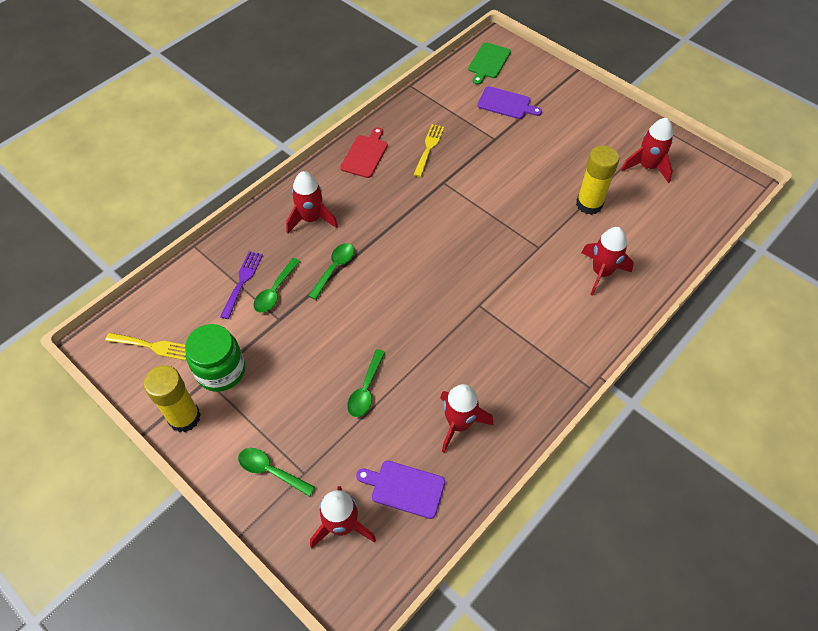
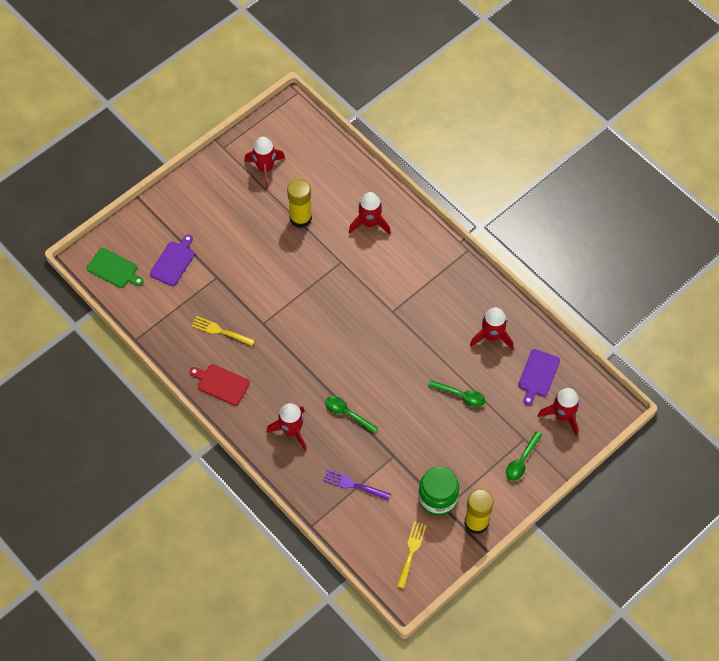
camera: 85 degrees left, 5 degrees up
green spoon [253,258,300,313] -> none

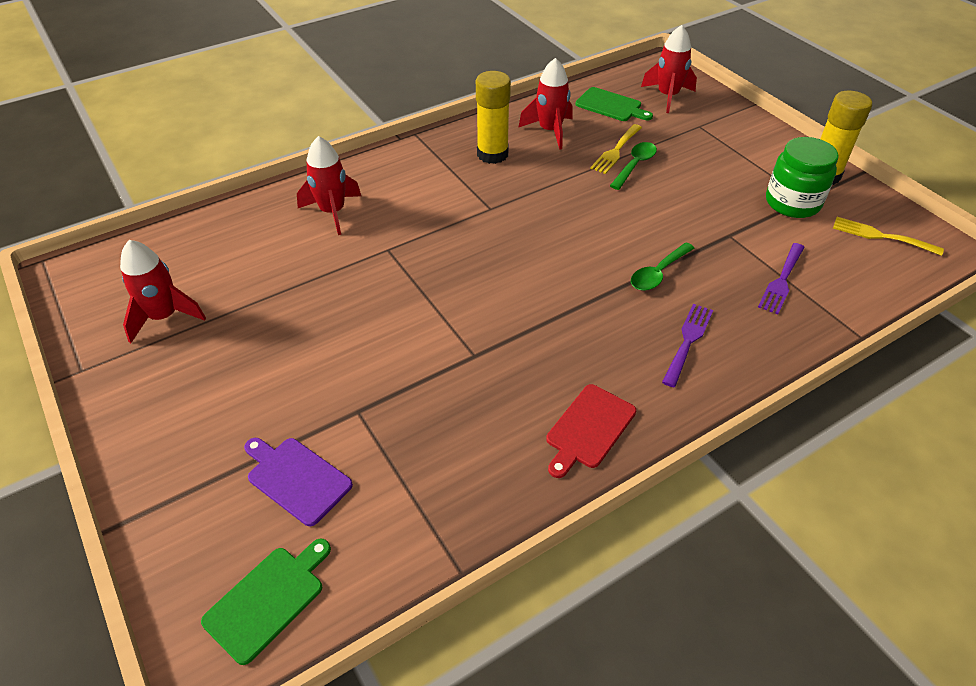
camera: 80 degrees left, 15 degrees down
yellow fork [191,316,255,346] -> yellow fork moved to [590,124,642,174]
red rocket [267,403,306,451] -> purple fork [662,304,713,387]
yellow glue stick [287,179,312,228] -> yellow glue stick moved to [476,71,511,164]
green spoon [506,431,542,481] -> none
purple cutting board [518,349,560,406] -> green cutting board [575,87,653,121]

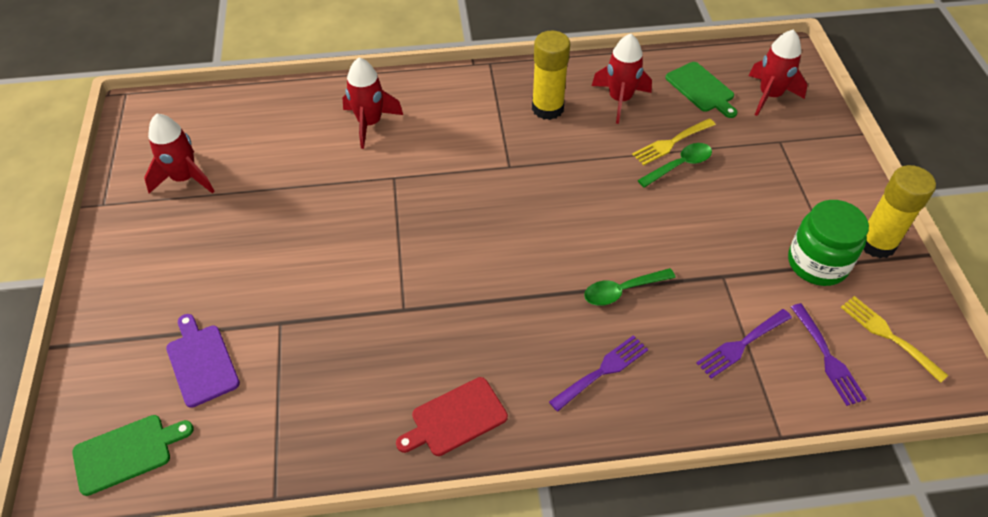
camera: 25 degrees right, 5 degrees up
none -> purple fork [791,303,867,406]

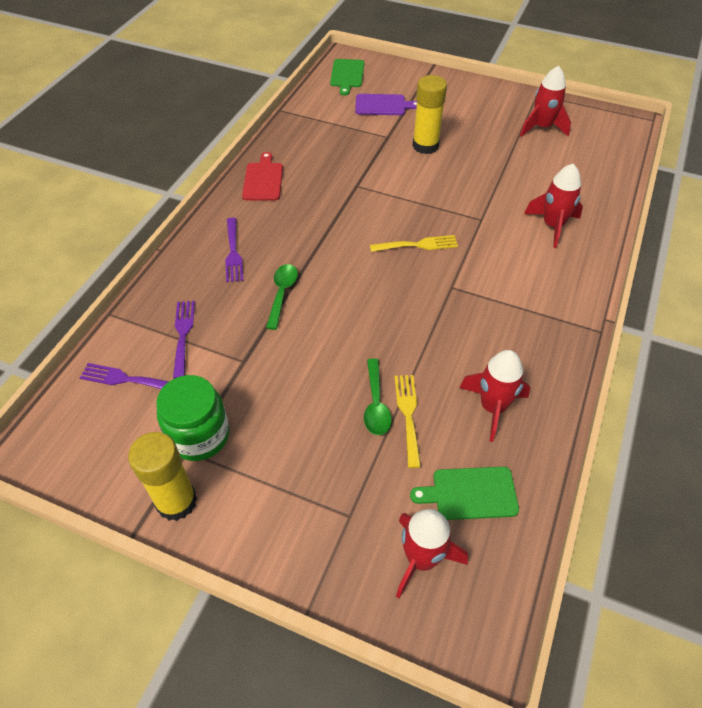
camera: 120 degrees right, 0 degrees up
yellow glue stick [532,31,570,120] -> yellow glue stick moved to [412,75,447,154]
yellow fork [841,296,949,383] -> yellow fork moved to [370,235,458,252]

